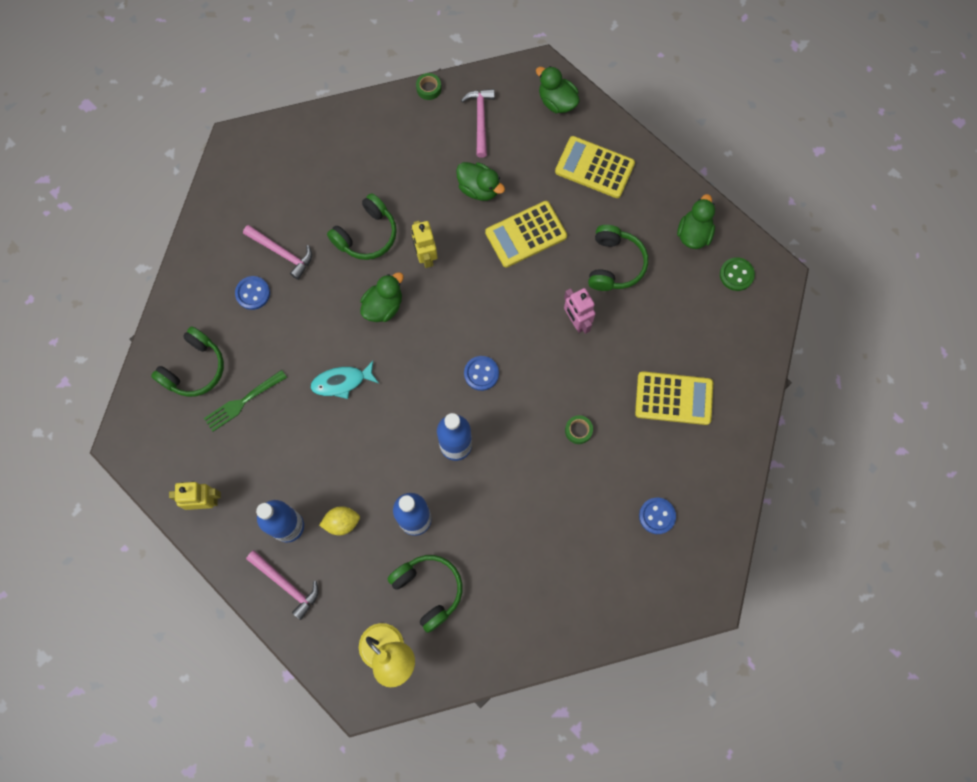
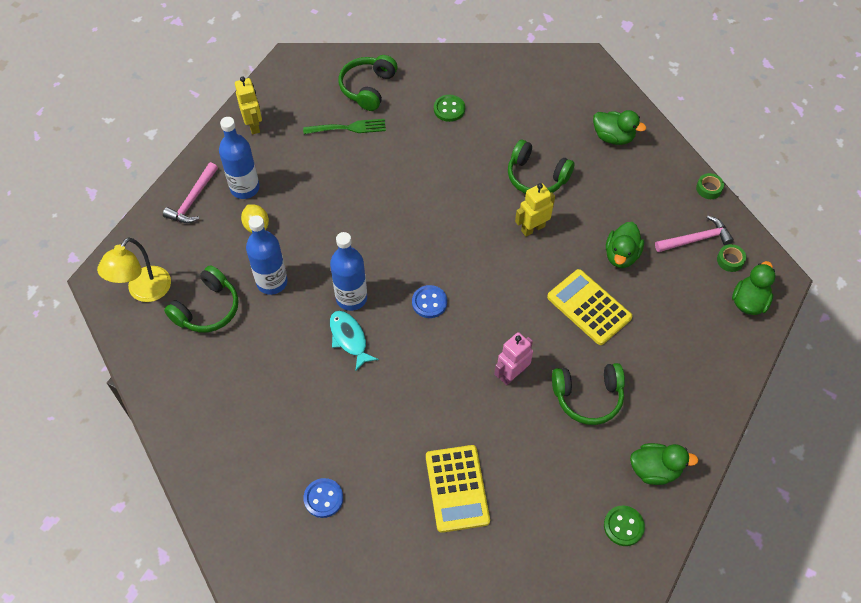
camera: 75 degrees right, 15 degrees down
green headphones [151,326,224,397] -> green headphones turned 90 degrees clockwise [339,55,398,111]
green fork [204,370,287,432] -> green fork turned 135 degrees clockwise [303,119,386,134]
blue button [235,276,270,310] -> green button [434,95,465,122]
pink hammer [243,225,312,280] -> none
turquoise fish [310,361,378,399] -> turquoise fish moved to [330,311,379,371]
green duck [360,272,404,322] -> green duck moved to [593,110,646,145]
yellow calculator [555,136,635,198] -> none
green tape [565,415,593,444] -> green tape moved to [717,244,746,272]

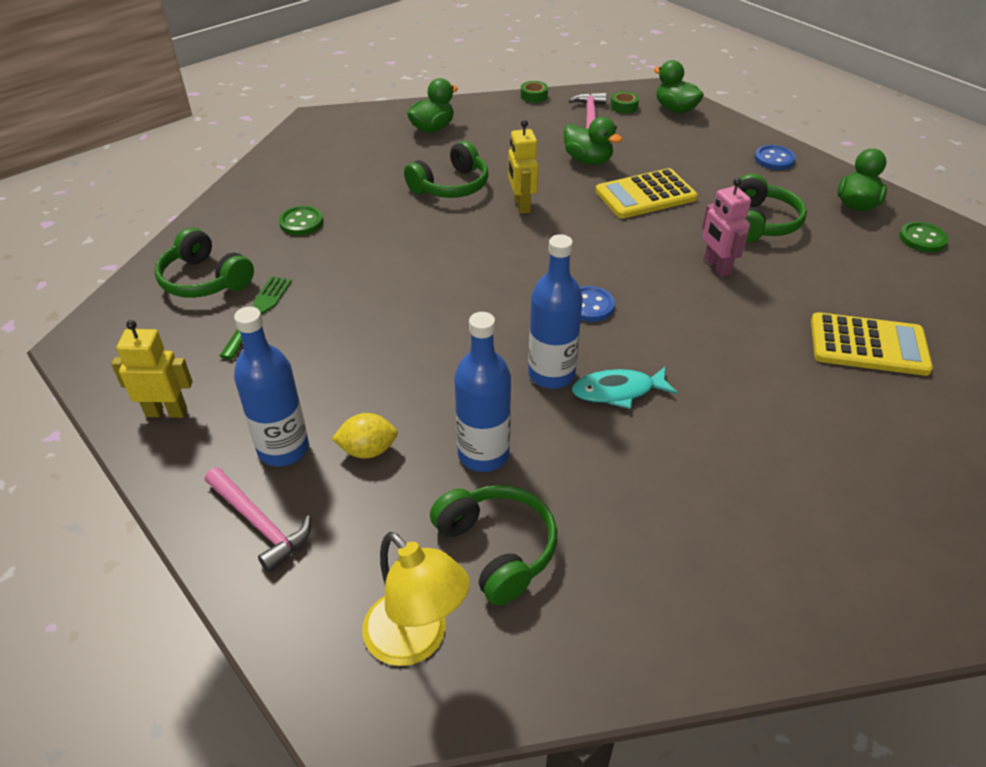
camera: 70 degrees left, 15 degrees down
blue button [303,478,343,518] -> blue button moved to [754,145,796,170]

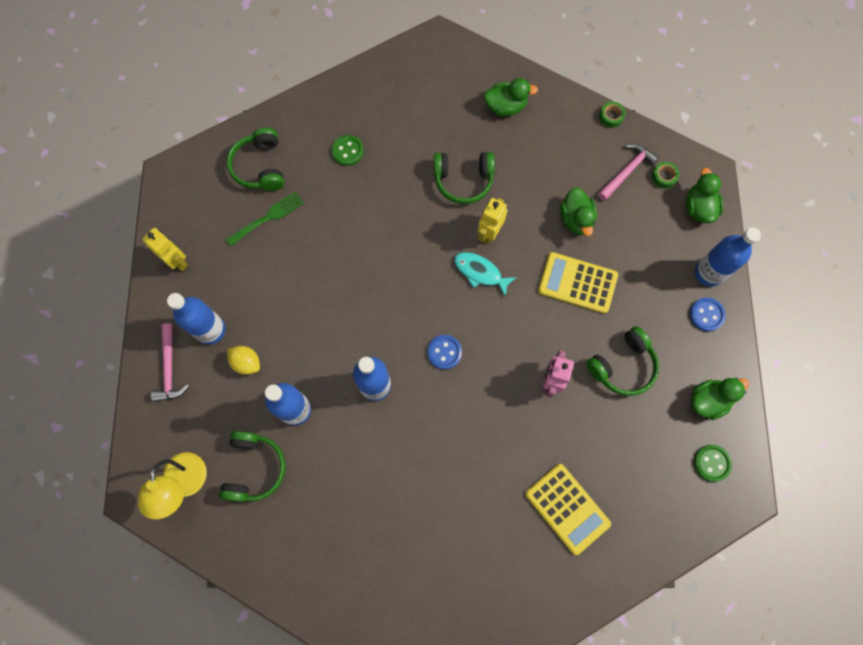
camera: 40 degrees right, 30 degrees up
turquoise fish [572,366,678,409] -> turquoise fish moved to [454,252,517,297]
none -> blue bottle [695,227,761,287]

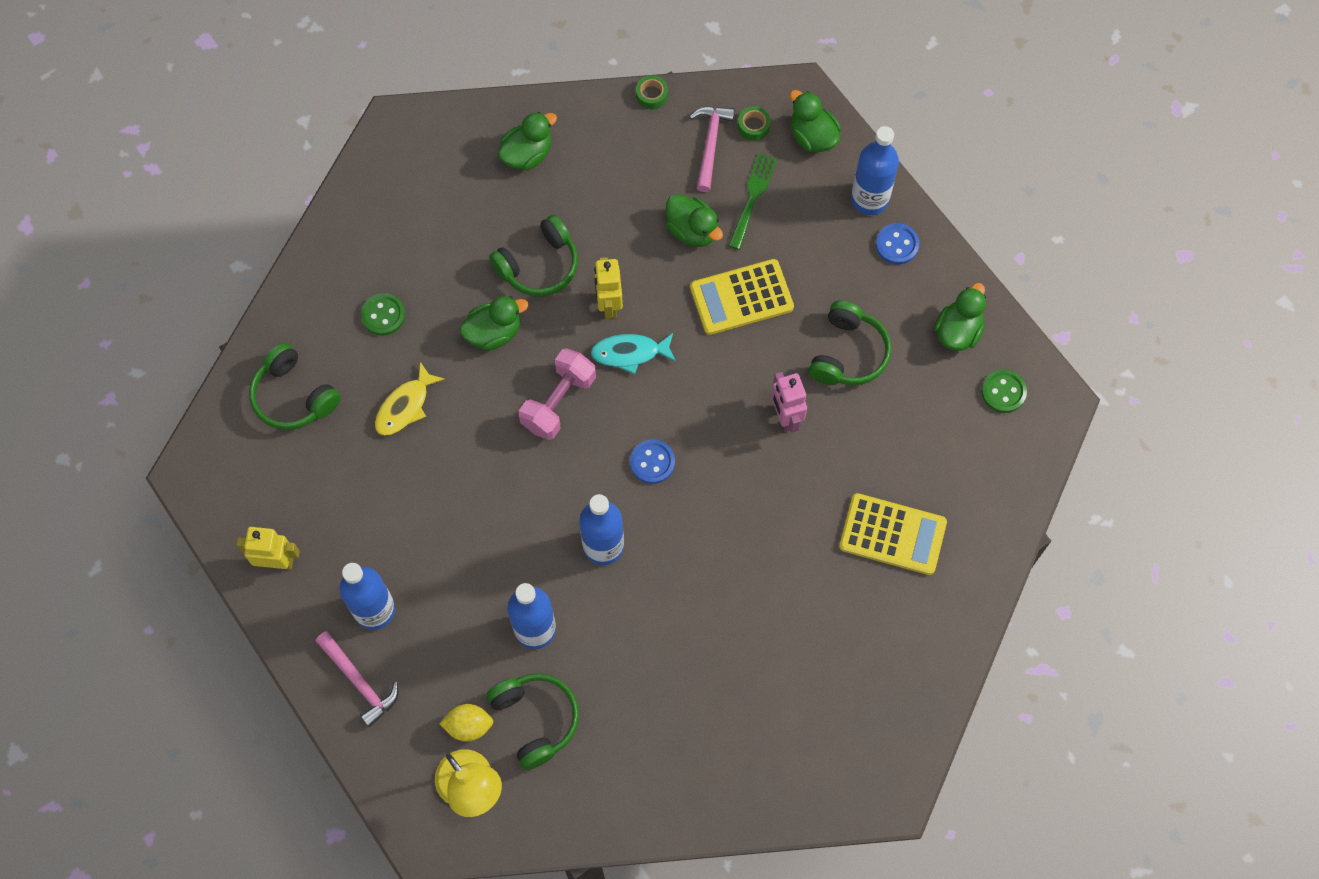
camera: 35 degrees left, 5 degrees down
green fork [226,192,304,246] -> green fork moved to [728,153,777,250]
yellow lemon [227,346,260,375] -> yellow lemon moved to [439,704,493,742]
none -> yellow fish [375,362,445,436]
none -> green duck [459,296,529,351]
none -> pink dumbbell [518,348,596,440]

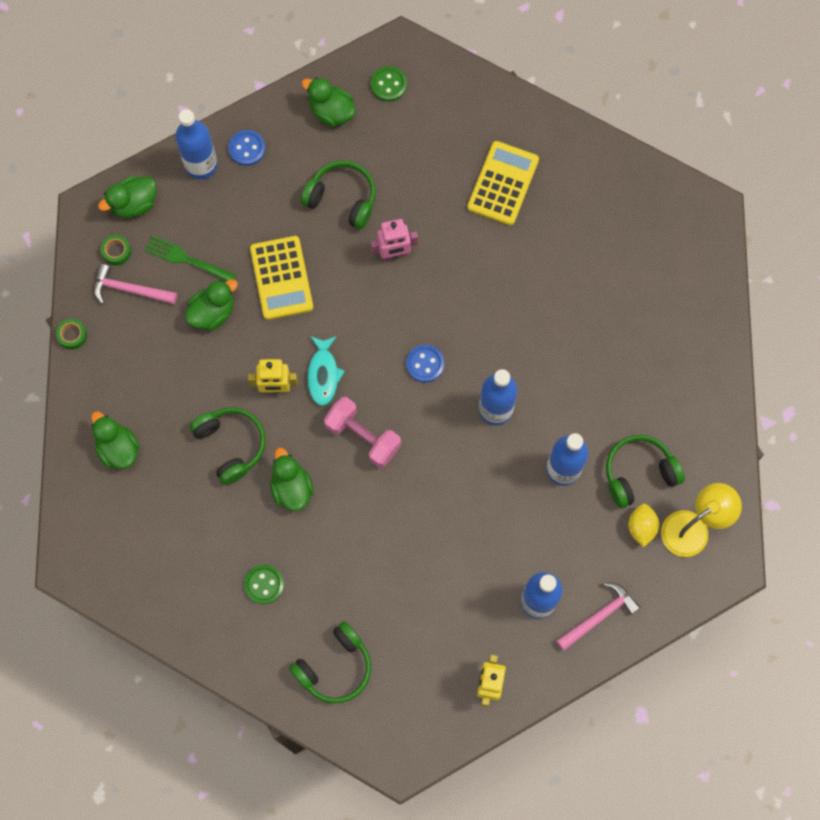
camera: 85 degrees left, 5 degrees up
yellow fish [375,362,445,436] -> none

